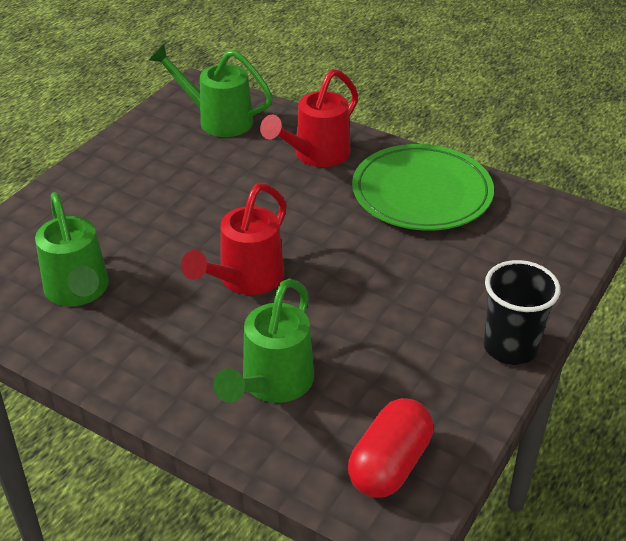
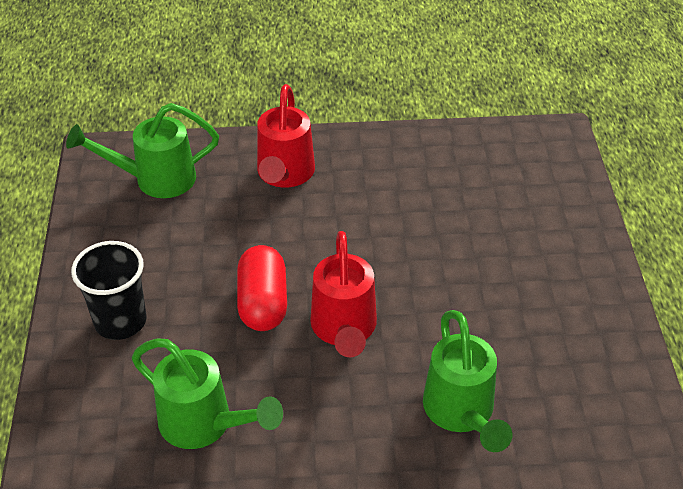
camera: 35 degrees left, 5 degrees up
red capsule [348,398,433,498] -> red capsule moved to [237,245,287,331]
green plate [352,144,494,231] -> none
black cup [483,260,560,365] -> black cup moved to [71,241,147,340]

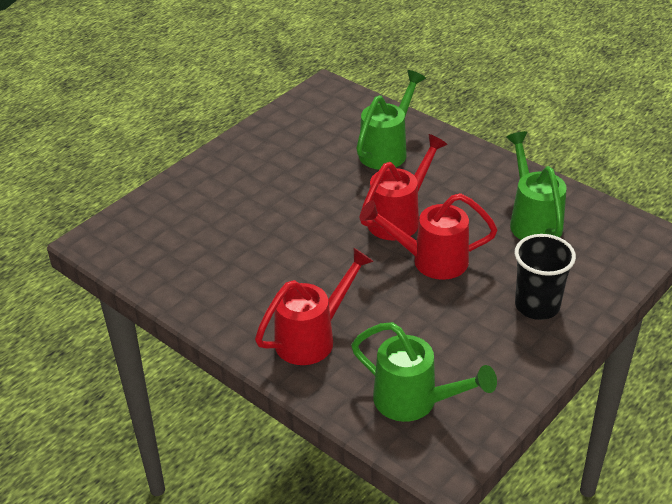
camera: 135 degrees left, 5 degrees down
red capsule [237,245,287,331] -> red watering can [360,193,497,280]

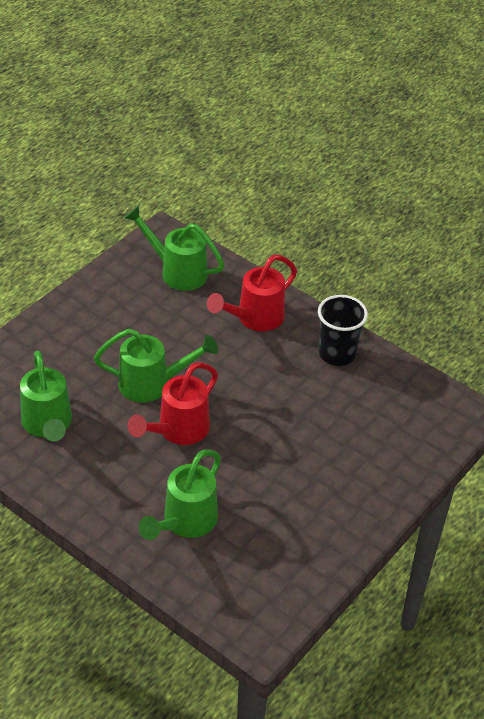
camera: 175 degrees right, 5 degrees up
red watering can [360,193,497,280] -> green watering can [94,329,218,403]
black cup [515,234,576,320] -> black cup moved to [318,295,368,366]

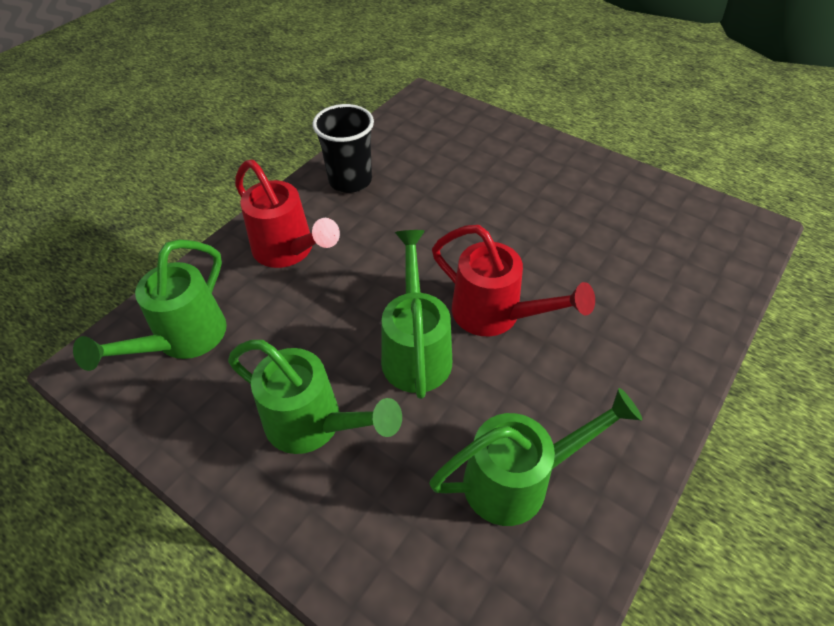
camera: 90 degrees left, 5 degrees up
green watering can [139,450,221,540] -> green watering can moved to [228,340,402,454]

